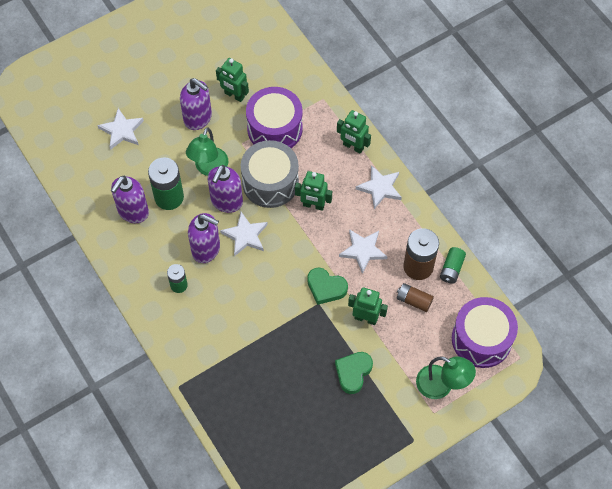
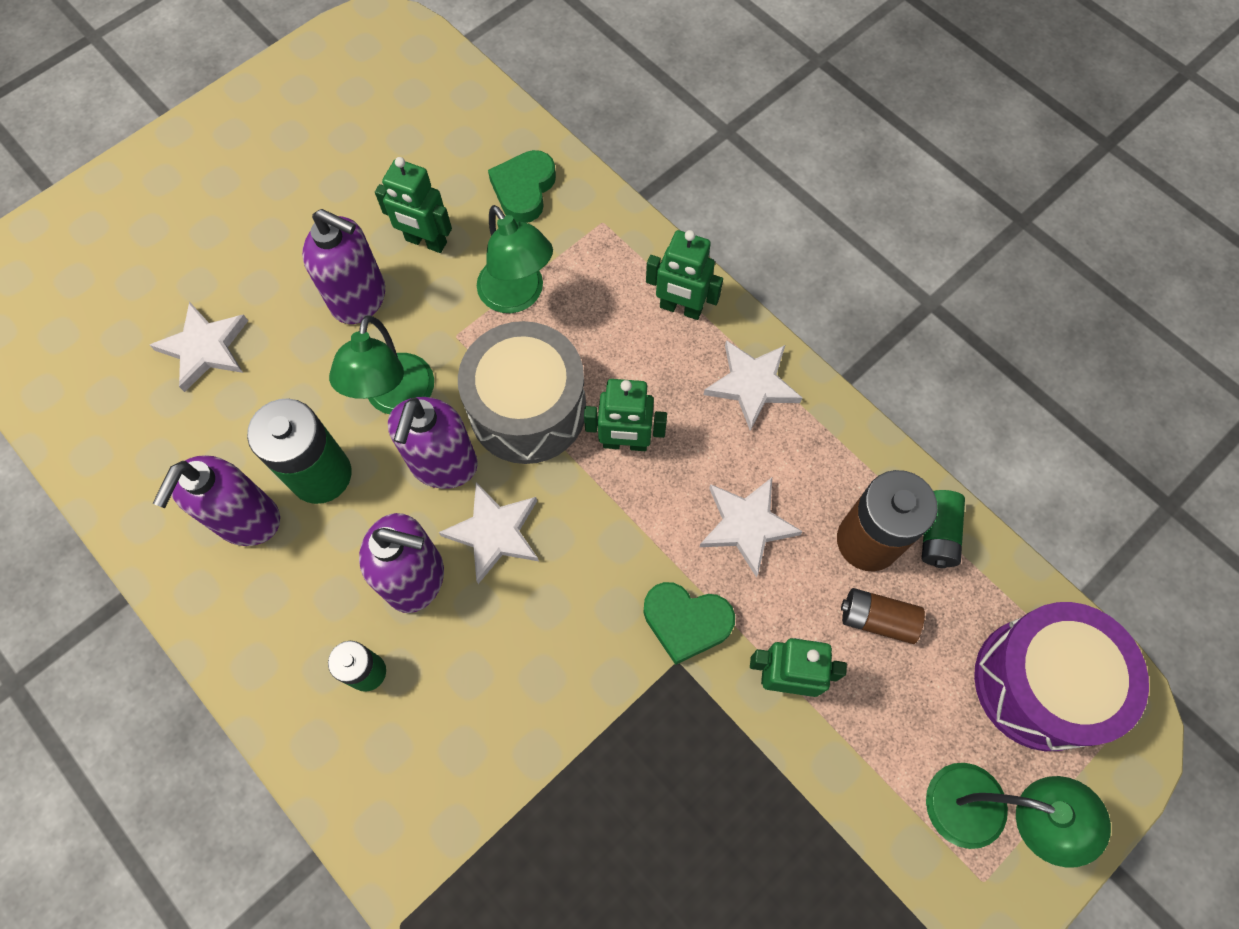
camera: 10 degrees left, 5 degrees up
purple drum [246,87,303,148] -> green lamp [477,205,553,313]
green heart [335,352,373,394] -> green heart moved to [488,150,556,223]

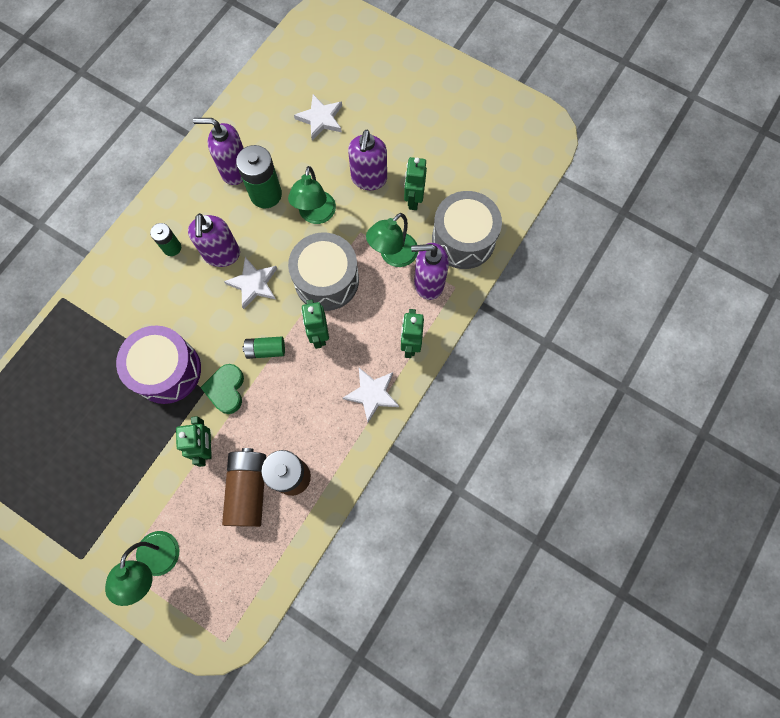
camera: 75 degrees right, 5 degrees up
green lamp [329,315,434,414] -> green lamp turned 75 degrees counterclockwise [288,166,336,224]
purple soap dispenser [388,397,478,489] -> purple soap dispenser moved to [411,243,449,300]
green heart [488,150,556,223] -> grey drum [432,191,502,269]
white star [700,478,803,577] -> none
brown battery [841,588,925,644] -> brown battery [222,448,266,527], size x1.76
green battery [922,490,965,568] -> green battery moved to [243,336,285,359]
purple drum [974,602,1149,751] -> purple drum moved to [116,325,201,404]

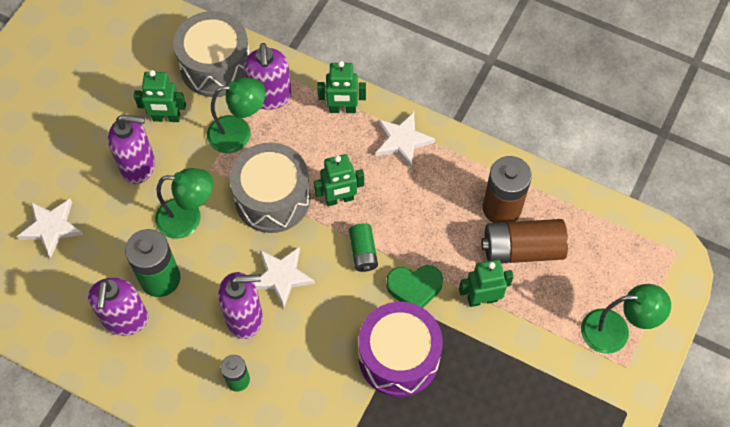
camera: 95 degrees left, 10 degrees down
green lamp [366,213,418,267] -> green lamp turned 45 degrees counterclockwise [207,77,266,153]

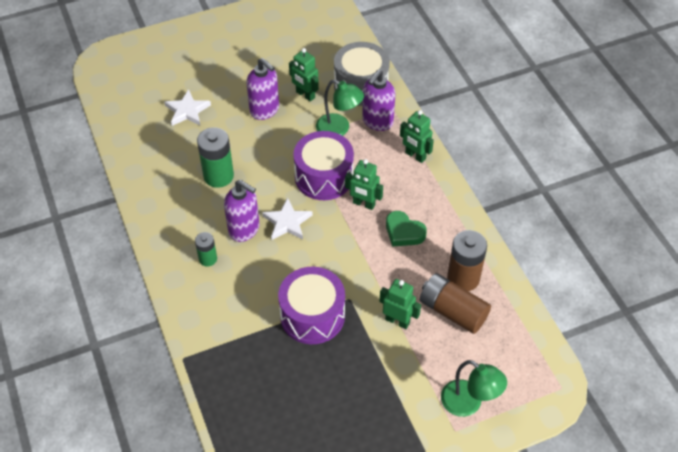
camera: 40 degrees right, 10 degrees down
purple soap dispenser [88,278,148,336] -> none
green lamp [155,168,213,239] -> none
grey drum [230,143,310,233] -> purple drum [293,131,354,200]
green battery [349,223,378,272] -> none
white star [376,112,435,168] -> none
green heart [386,265,443,308] -> green heart moved to [386,211,427,247]

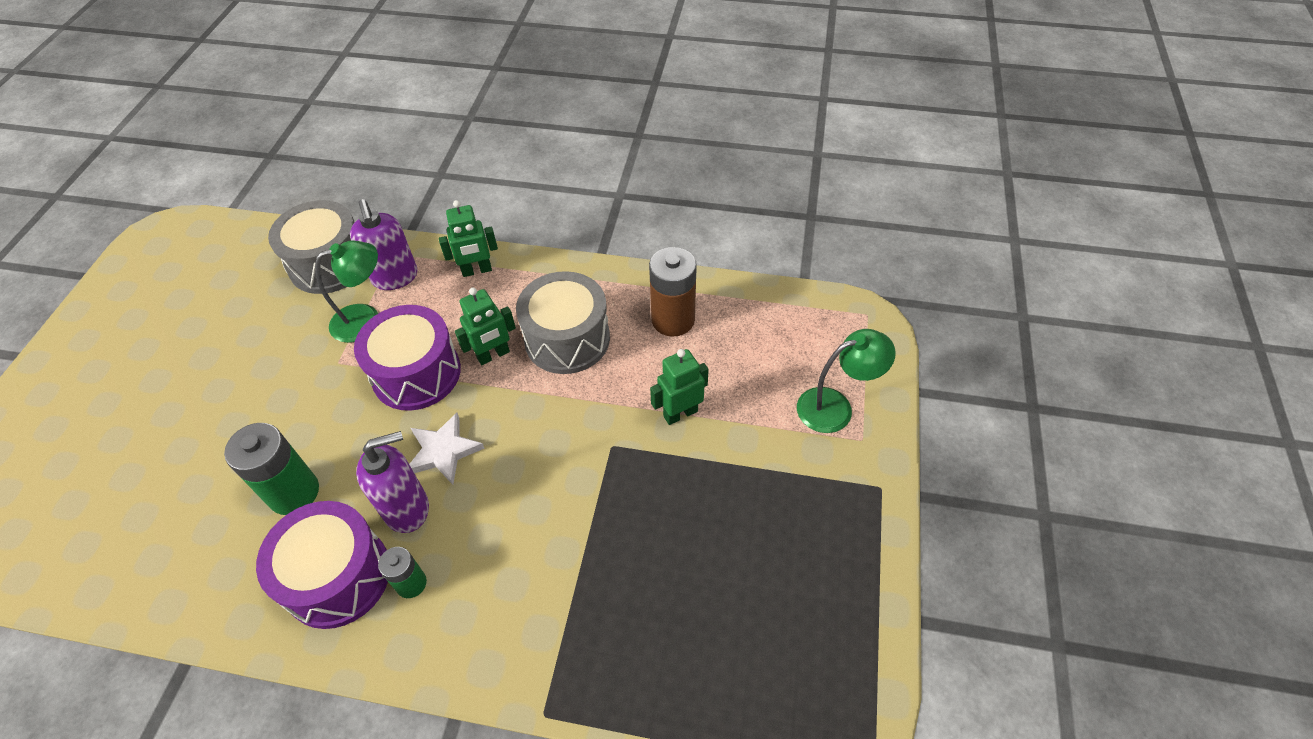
camera: 55 degrees left, 0 degrees up
white star [164,89,211,126] -> none
purple soap dispenser [246,58,279,120] -> none
purple drum [278,267,345,344] -> purple drum moved to [256,501,388,629]
green robot [289,48,319,101] -> none
green heart [386,211,427,247] -> grey drum [516,271,610,374]
brown battery [420,273,491,334] -> none

